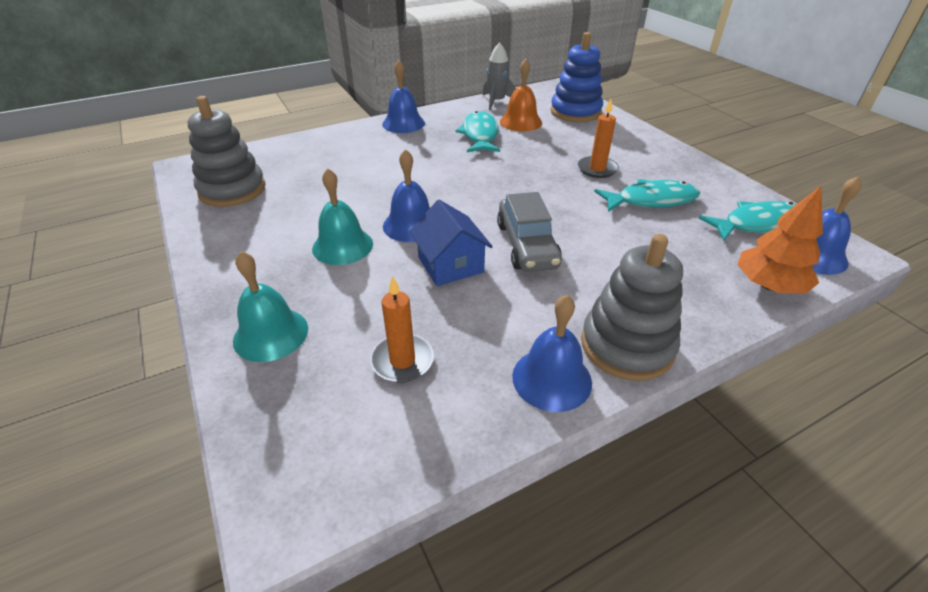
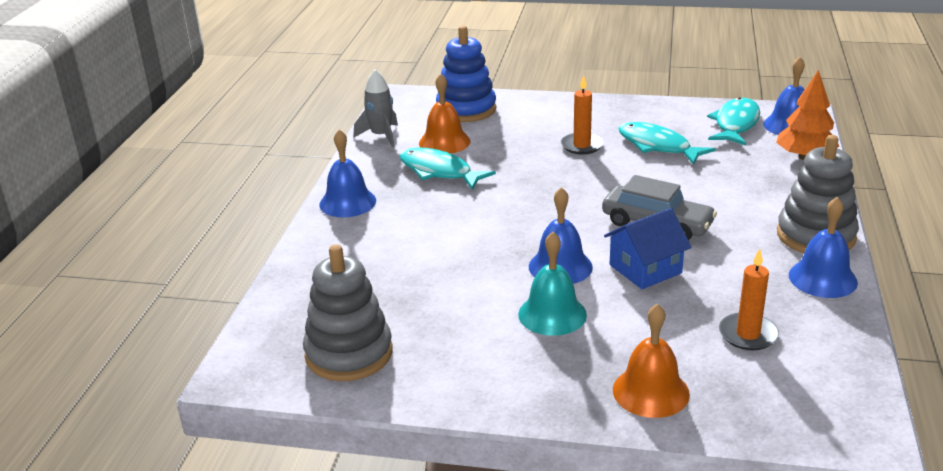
camera: 50 degrees left, 10 degrees down
turquoise bell [233,251,308,362] -> orange bell [613,303,690,418]
blue house [409,200,493,286] -> blue house turned 45 degrees counterclockwise [604,208,692,289]
turquoise fish [594,179,700,212] -> turquoise fish turned 75 degrees counterclockwise [618,122,715,165]

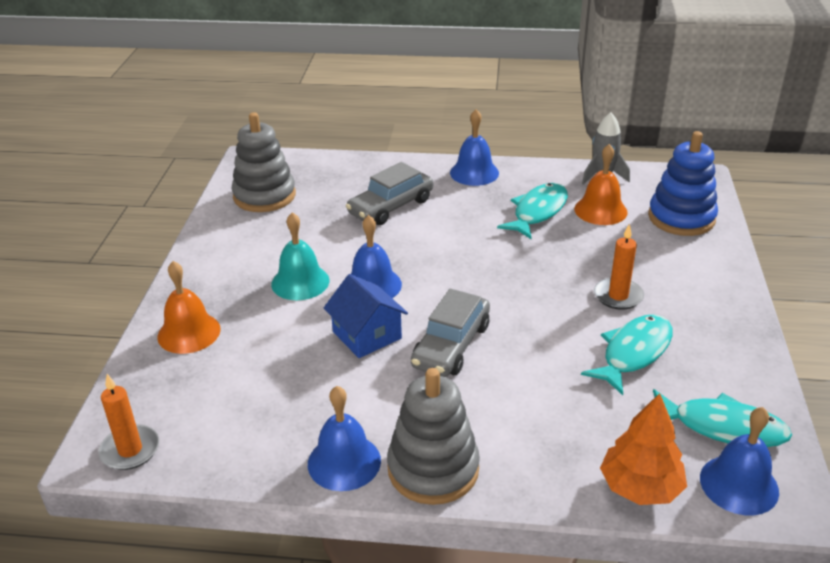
camera: 85 degrees right, 5 degrees up
orange candle [719,249,779,350] -> orange candle moved to [98,374,159,470]
none -> grey car [346,162,433,225]

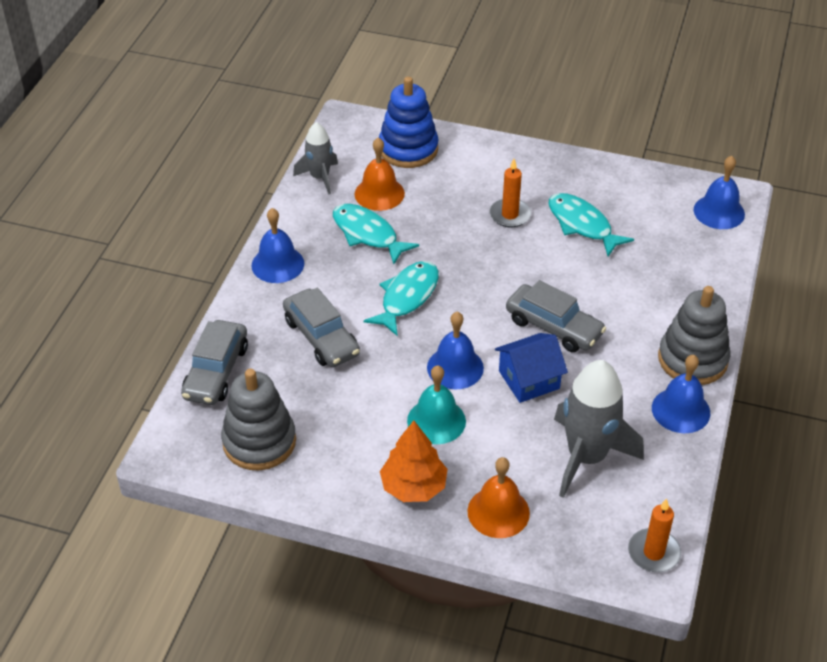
camera: 80 degrees left, 10 degrees up
orange tree [600,393,687,505] -> orange tree moved to [380,421,448,502]
turquoise fish [653,389,792,447] -> turquoise fish moved to [364,261,439,336]
none -> grey car [181,320,248,405]
none -> grey rocket [554,360,644,498]

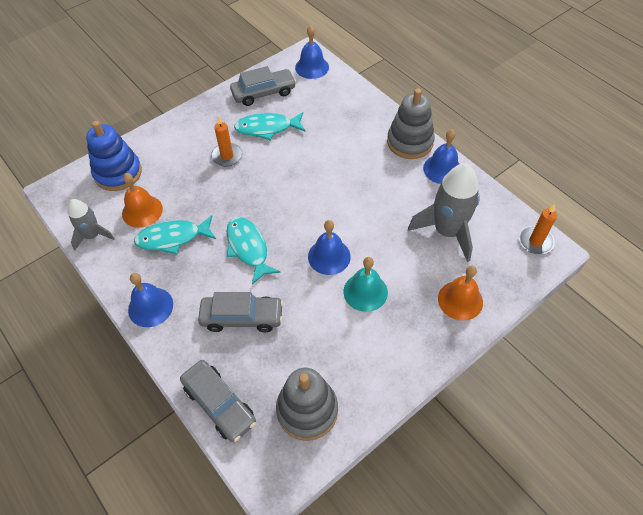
camera: 55 degrees left, 10 degrees up
orange tree [380,421,448,502] -> none
blue house [495,333,568,403] -> none
grey car [506,280,606,352] -> grey car moved to [230,66,296,106]

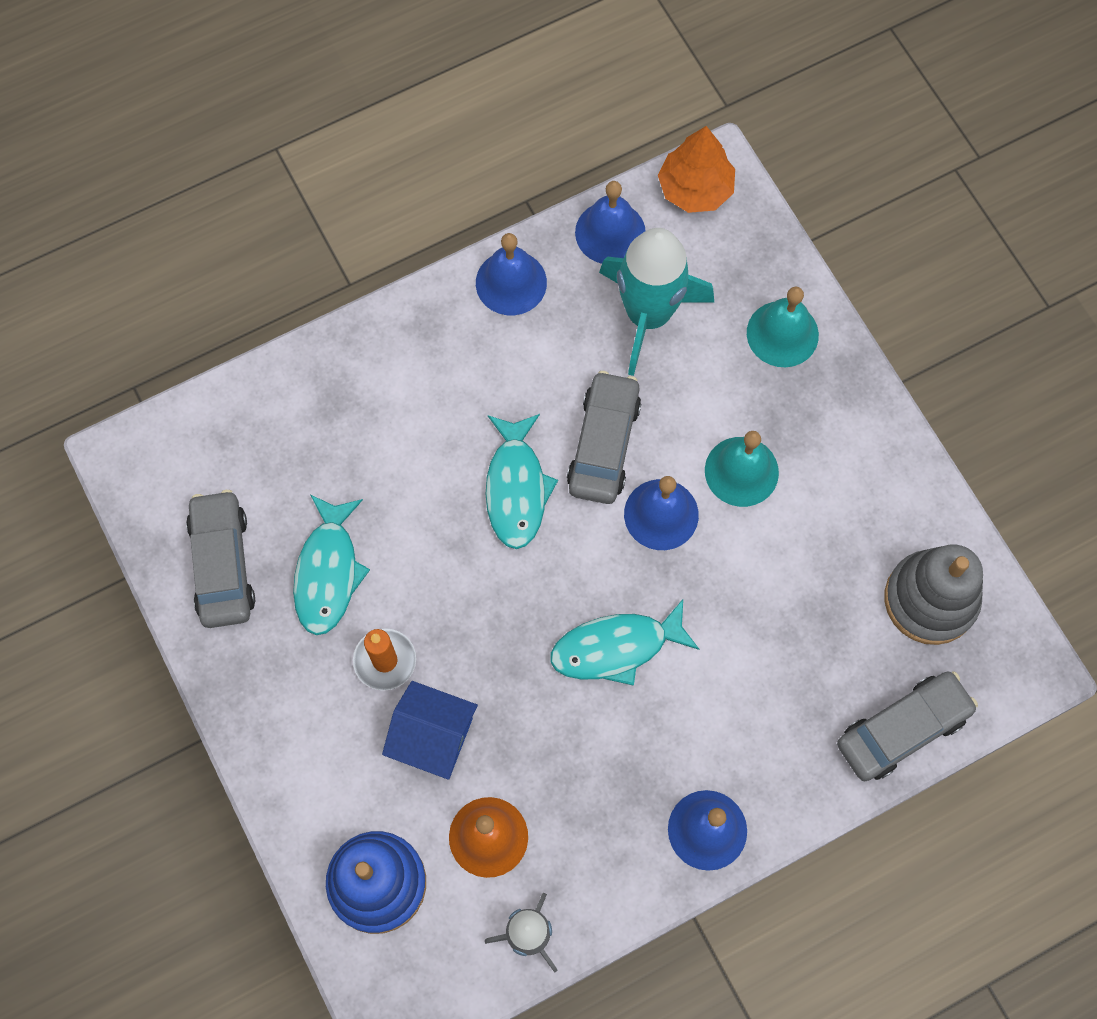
camera: 80 degrees left, 15 degrees up
turquoise fish [134,215,216,254] -> turquoise fish moved to [486,414,558,549]
grey car [198,292,284,332] -> grey car moved to [567,371,641,504]
blue bell [295,25,329,79] -> blue bell moved to [575,181,646,264]
grey stacking toy [387,88,435,159] -> none
grey rocket [408,163,480,262] -> turquoise rocket [599,228,714,376]
orange bell [438,265,483,321] -> turquoise bell [747,286,819,367]
orange candle [519,204,557,254] -> orange tree [658,126,735,213]
none -> blue house [382,681,478,780]

